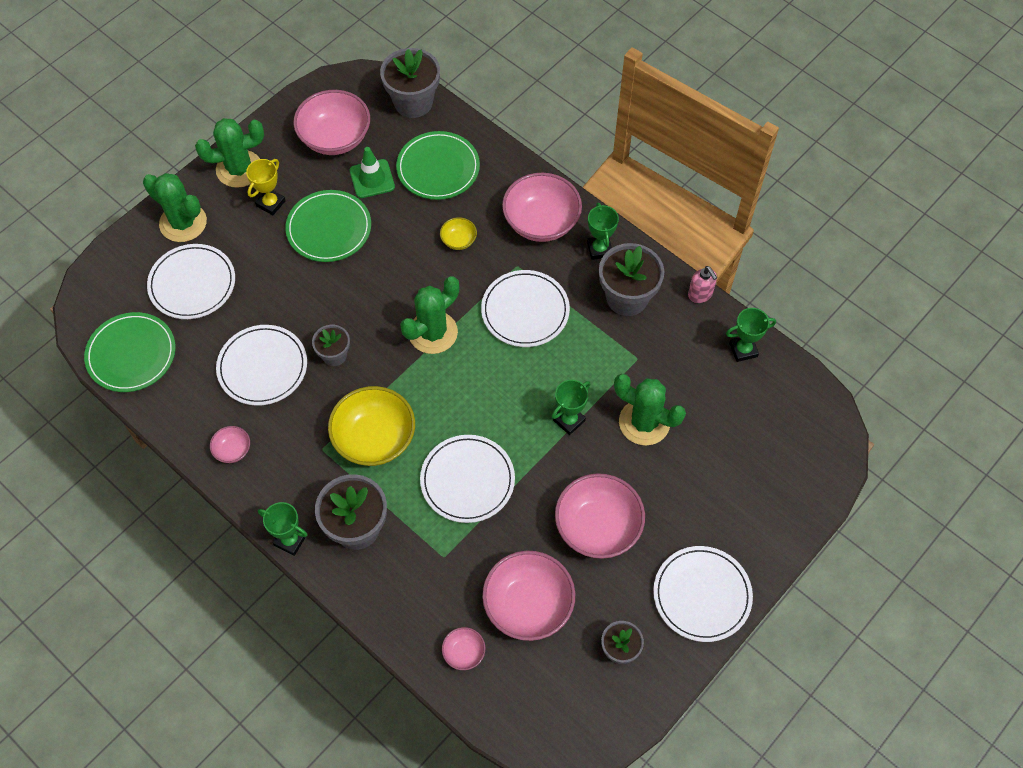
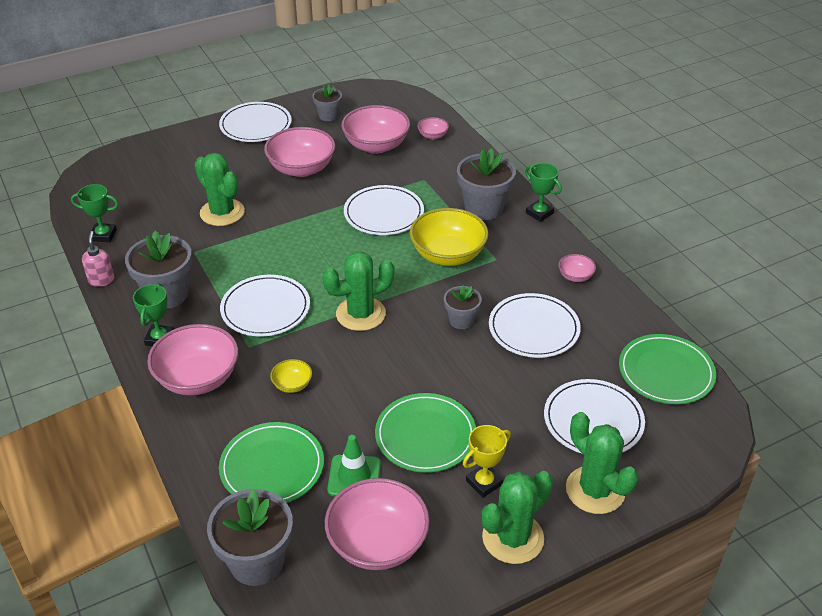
camera: 160 degrees left, 20 degrees down
green cactus [195,118,264,188] -> green cactus turned 45 degrees counterclockwise [482,471,553,564]
green trophy [552,380,591,435] -> none

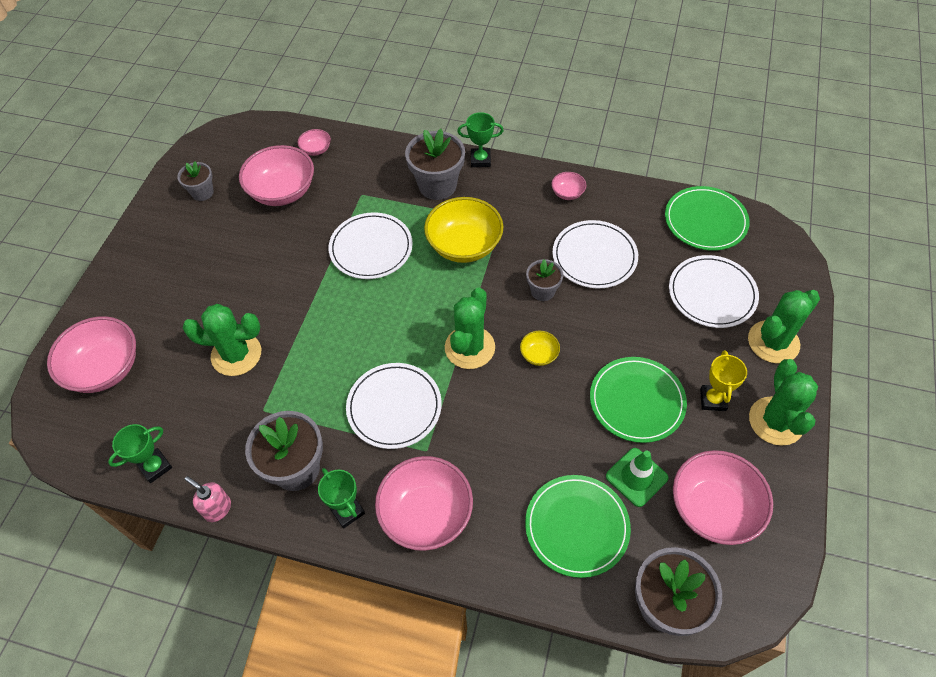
camera: 45 degrees left, 15 degrees up
white plate [219,102,292,142] -> none
pink bowl [264,127,335,177] -> pink bowl moved to [47,316,136,393]
yellow bowl [270,359,312,393] -> yellow bowl moved to [520,331,560,366]
green cactus [566,412,638,514] -> green cactus turned 45 degrees counterclockwise [748,290,820,363]

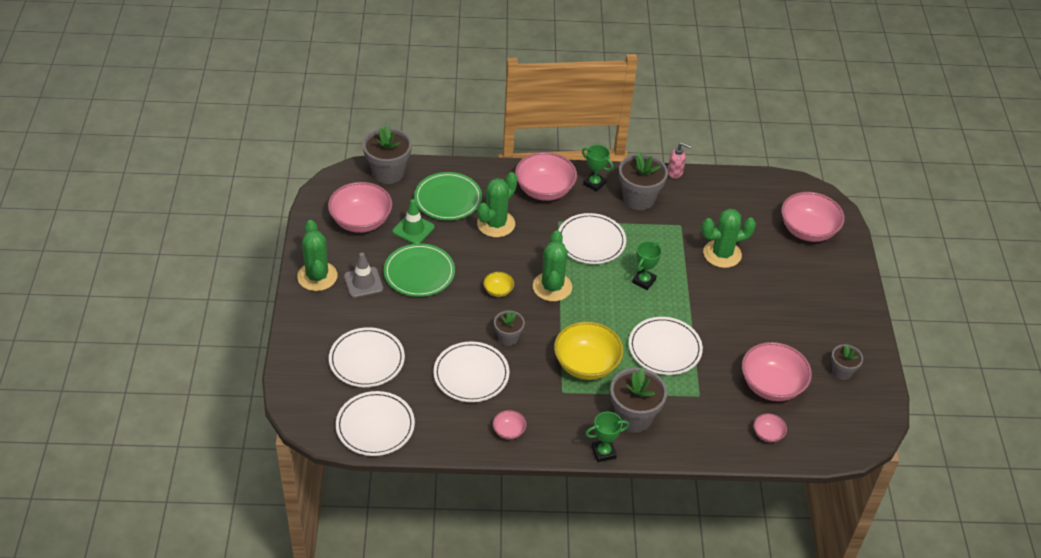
camera: 160 degrees right, 10 degrees down
green trophy [108,424,172,483] -> green trophy moved to [632,241,662,290]
green plate [665,186,750,251] -> white plate [336,391,415,456]
yellow trophy [700,350,747,411] -> grey traffic cone [344,253,383,298]
green cactus [748,290,820,363] -> green cactus moved to [477,172,517,237]

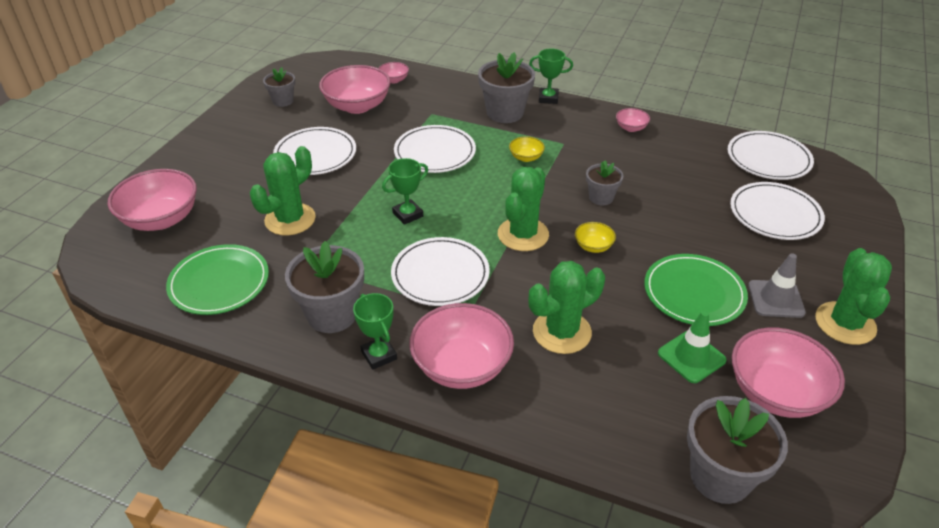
camera: 155 degrees left, 5 degrees down
green plate [414,172,482,220] -> green plate moved to [166,244,269,315]
white plate [433,341,509,402] -> white plate moved to [273,127,356,175]
yellow bowl [554,321,624,380] -> yellow bowl [509,136,545,162], size x0.47
pink soap dispenser [668,142,691,178] -> none
green cactus [701,209,756,268] -> green cactus turned 60 degrees counterclockwise [250,146,316,235]

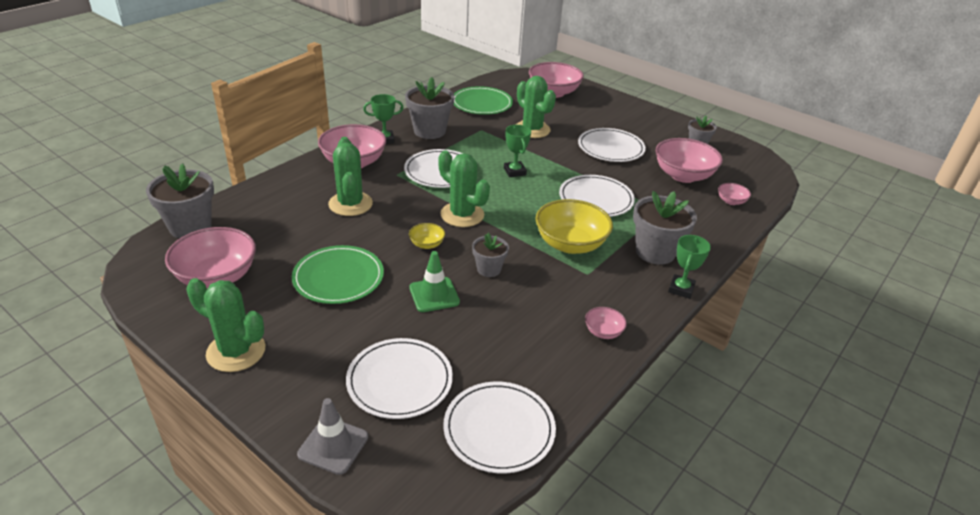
camera: 105 degrees right, 5 degrees down
yellow bowl [509,136,545,162] -> yellow bowl [535,199,613,254], size x2.14
green traffic cone [658,311,727,383] -> green traffic cone moved to [409,251,460,312]
grey traffic cone [748,253,806,318] -> grey traffic cone moved to [297,398,368,475]

